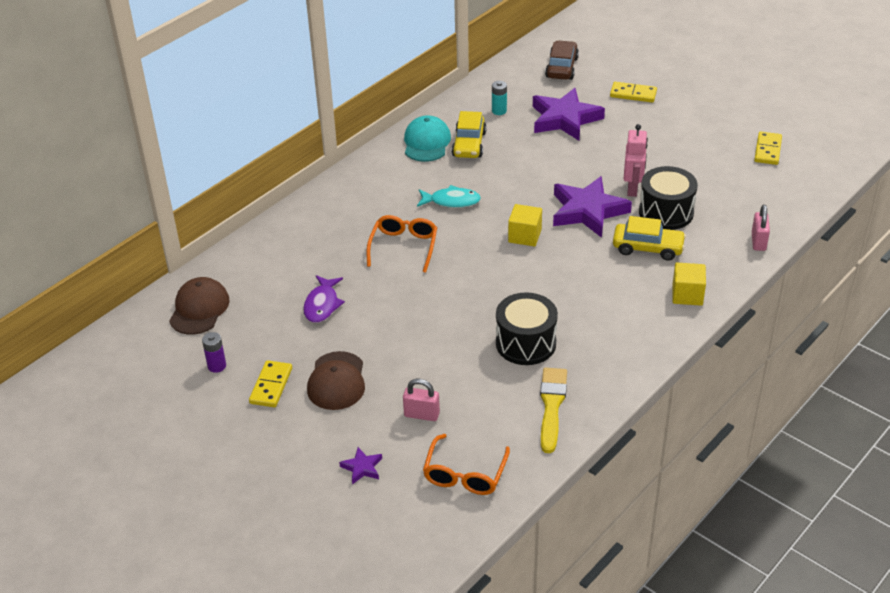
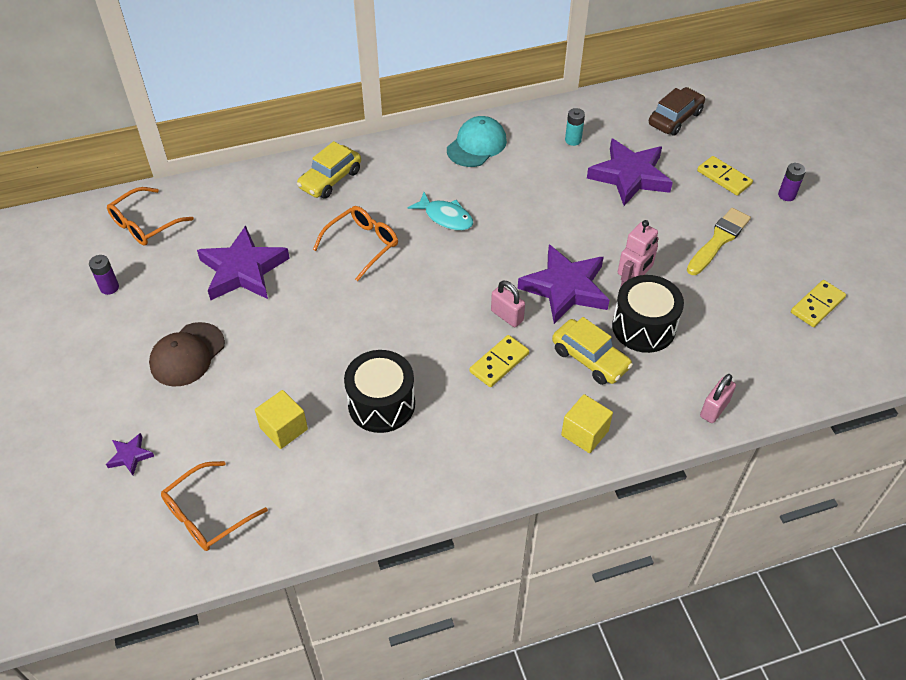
camera: 30 degrees right, 10 degrees up
brown cap [169,277,230,335] -> orange glasses [107,187,194,246]
yellow domino [249,360,292,407] -> yellow domino moved to [470,335,529,387]
purple fish [303,275,345,323] -> purple star [197,226,290,300]
pink padlock [403,379,440,421] -> pink padlock moved to [491,281,525,327]
yellow car [452,111,487,158] -> yellow car moved to [297,141,361,199]
yellow cube [508,204,542,247] -> yellow cube moved to [255,390,308,449]
yellow brush [540,368,567,453] -> yellow brush moved to [687,208,751,275]
none -> purple battery [778,163,806,201]

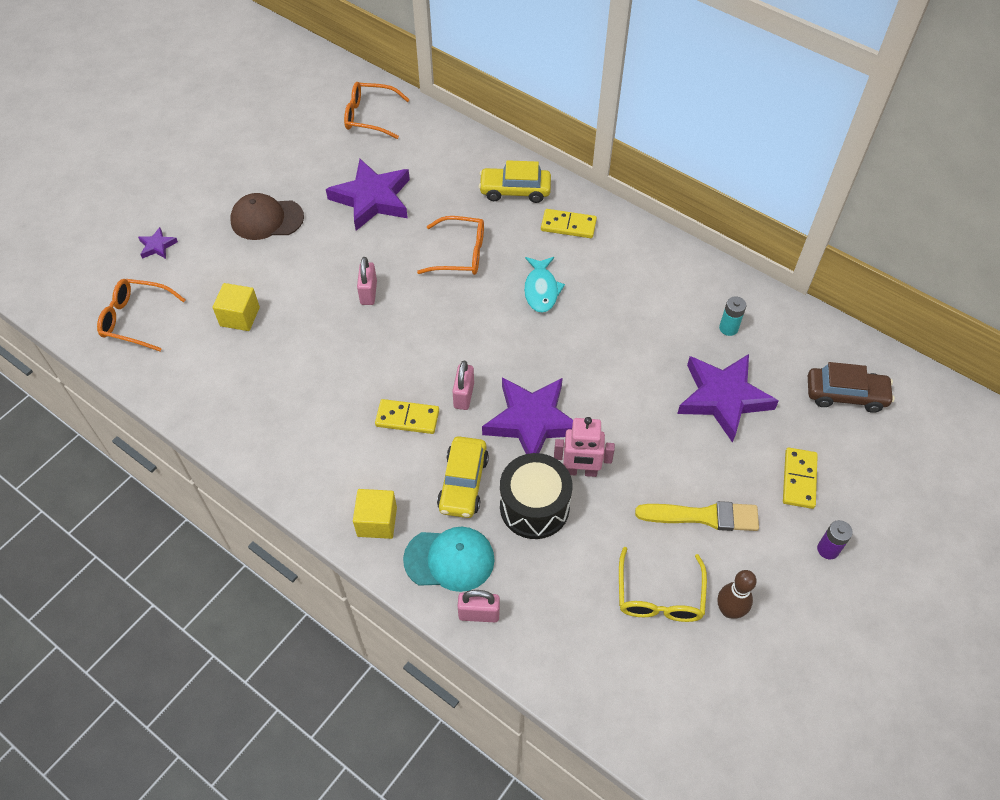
camera: 55 degrees right, 5 degrees up
purple battery [89,255,119,295] -> none
black drum [344,350,415,433] -> none
turquoise cap [447,116,507,167] -> turquoise cap moved to [403,527,495,592]
yellow domino [791,280,846,327] -> yellow domino moved to [541,209,597,238]
none -> pink padlock [357,257,377,305]
none -> yellow glasses [619,547,707,622]
none -> brown bowling pin [718,570,757,619]

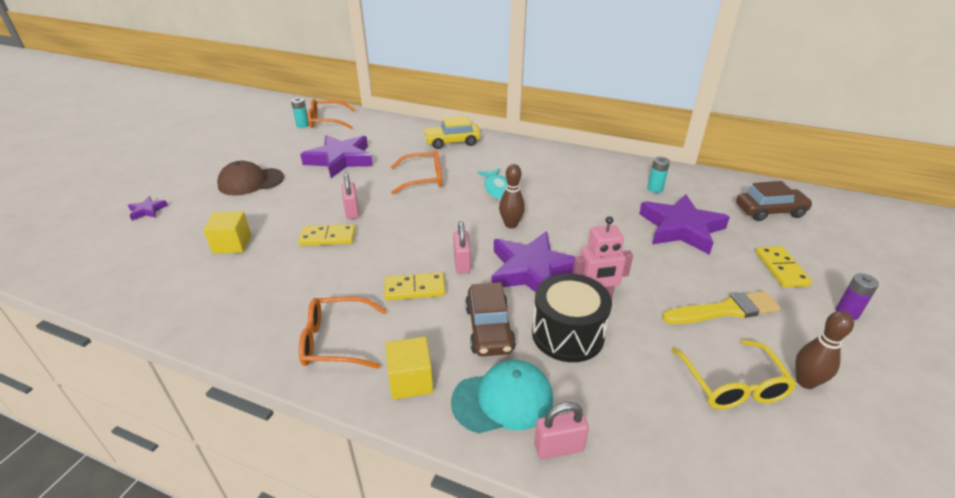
camera: 15 degrees left, 20 degrees down
orange glasses [97,279,185,352] -> orange glasses moved to [299,296,387,369]
yellow car [437,436,489,518] -> brown car [465,282,516,356]
yellow domino [541,209,597,238] -> yellow domino moved to [298,224,356,246]
none -> turquoise battery [291,97,309,128]
none -> brown bowling pin [499,164,525,228]

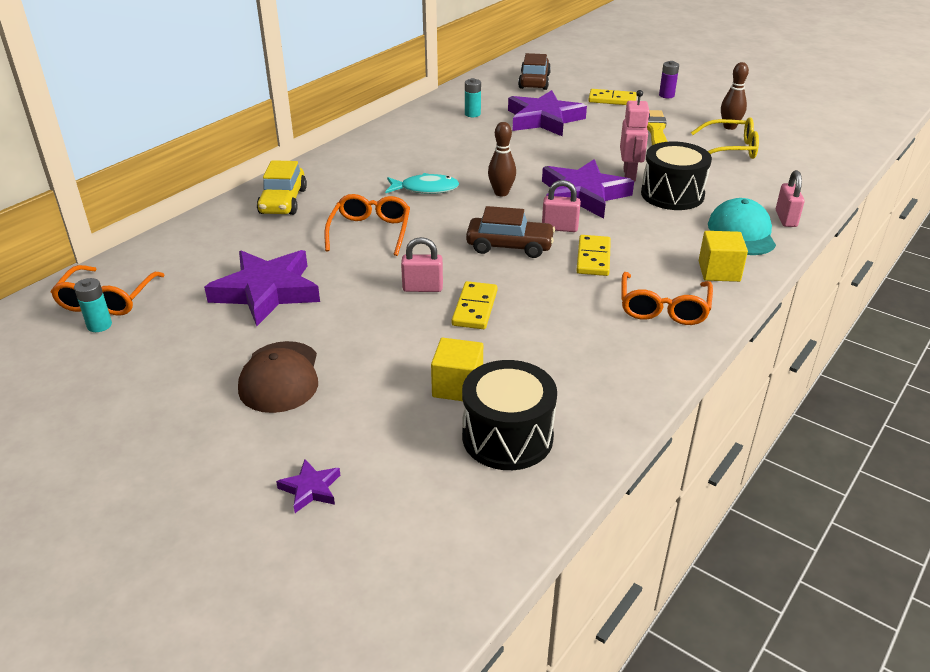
camera: 75 degrees left, 0 degrees up
brown car [465,282,516,356] -> brown car moved to [466,206,555,258]
none -> black drum [462,360,557,470]

